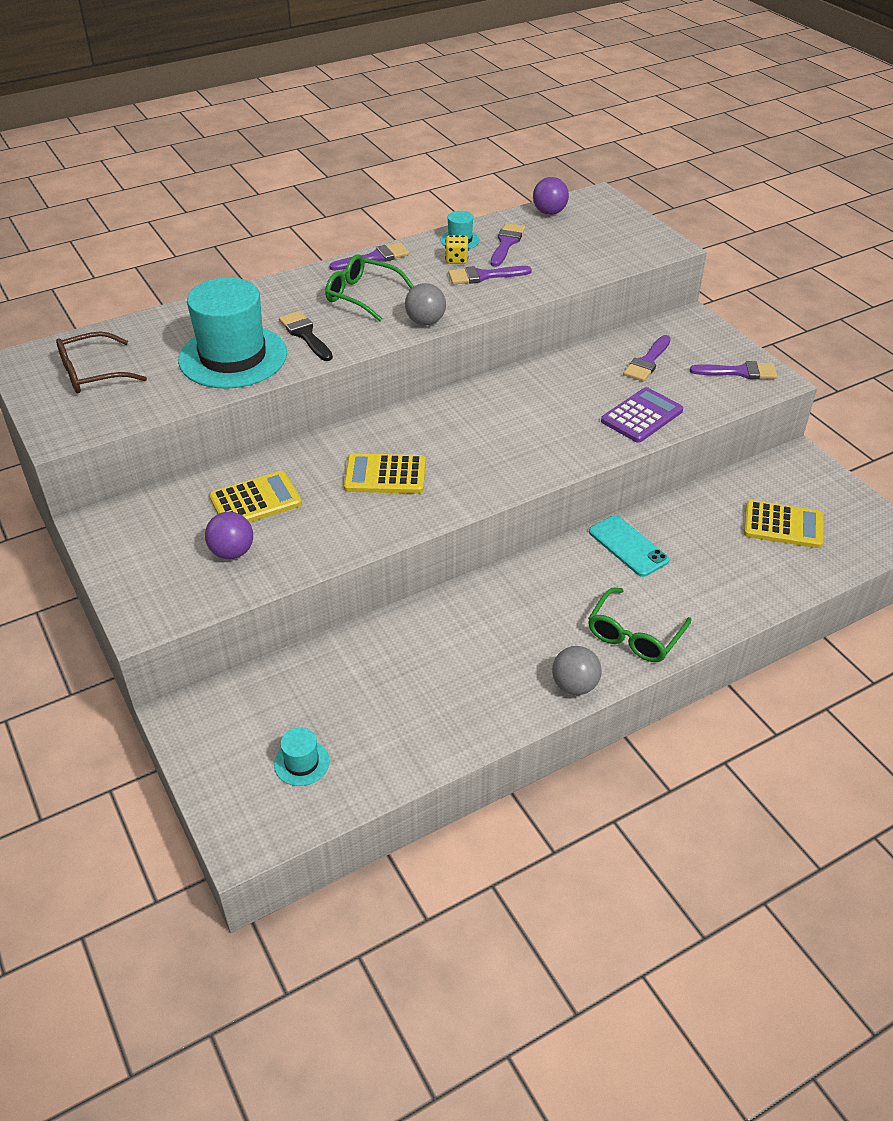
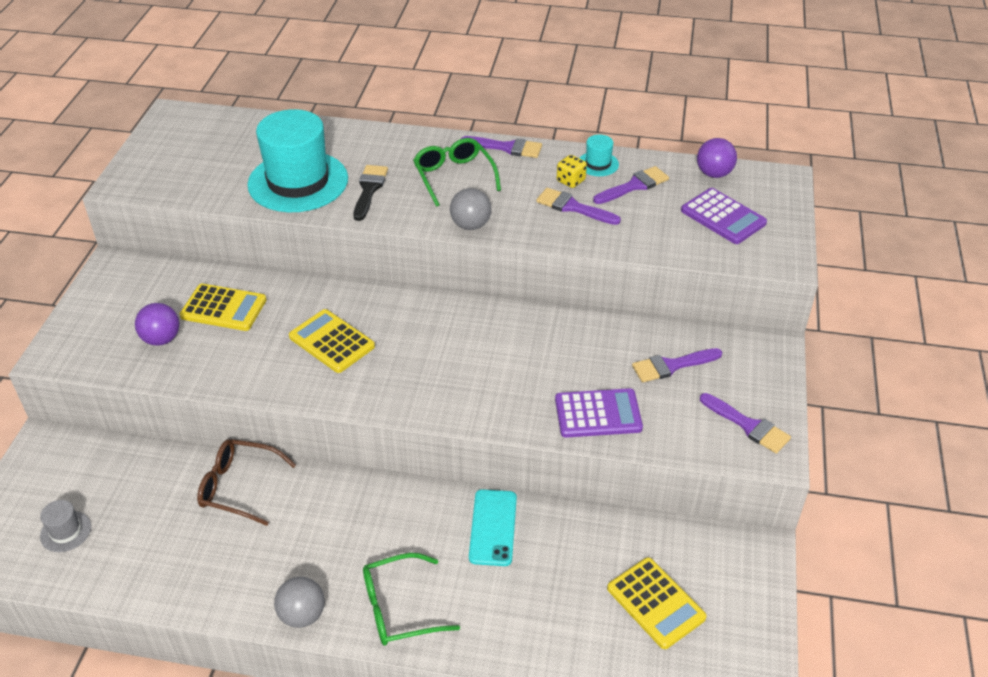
camera: 40 degrees right, 0 degrees up
brown glasses [56,331,147,393] -> brown glasses moved to [197,439,296,526]
turquoise hat [274,727,330,786] -> grey hat [40,500,91,552]
none -> purple calculator [681,188,767,244]

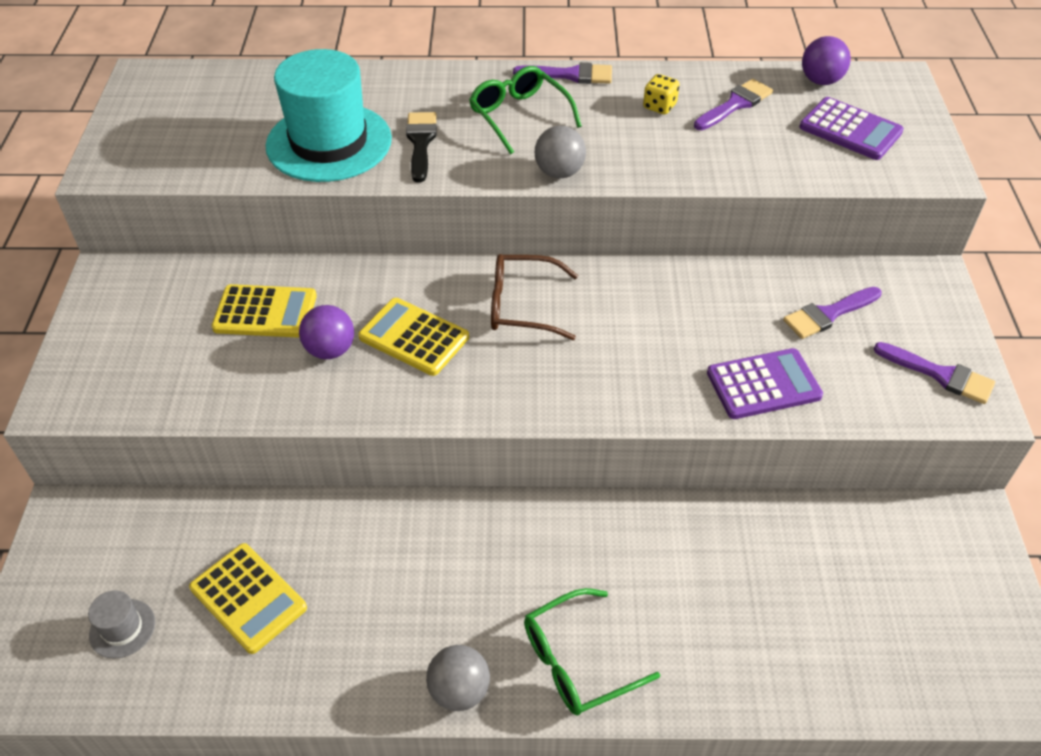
camera: 10 degrees left, 5 degrees up
purple ball [135,303,179,346] -> purple ball moved to [299,305,354,359]
brown glasses [197,439,296,526] -> brown glasses moved to [491,254,578,340]
turquoise phone [469,489,517,566] -> none
purple brush [536,188,621,225] -> none
turquoise hat [579,134,619,176] -> none
yellow calculator [607,557,707,649] -> yellow calculator moved to [189,543,307,654]

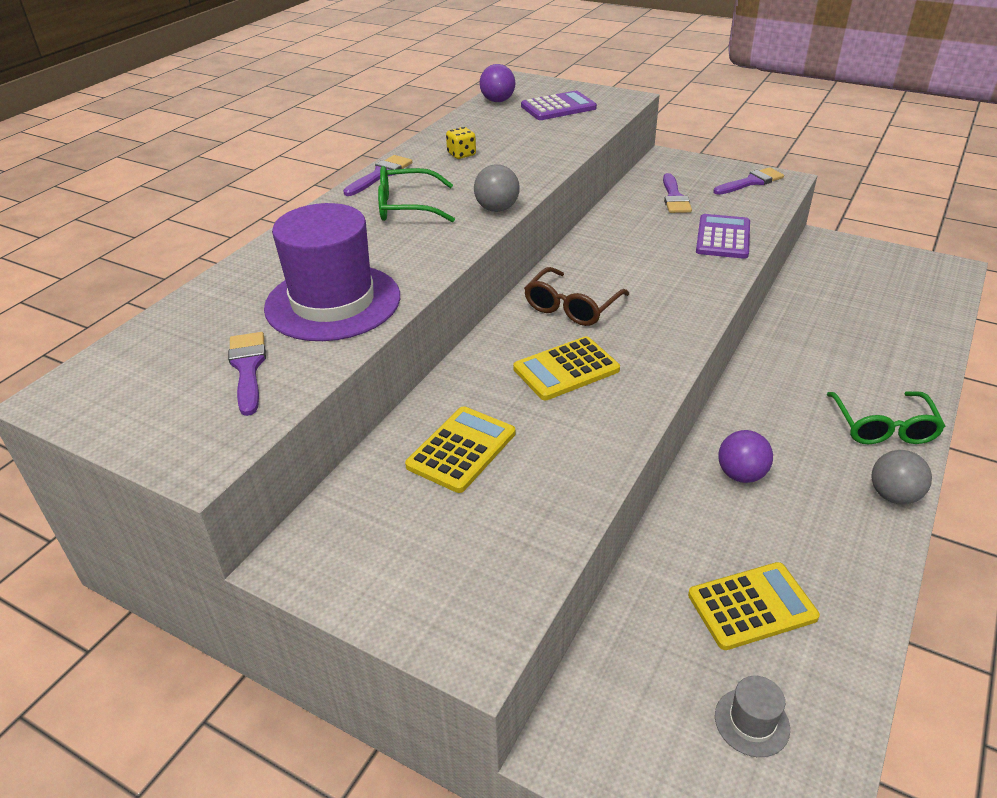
camera: 60 degrees left, 10 degrees down
turquoise hat [266,49,392,182] -> purple hat [264,203,400,341]
purple ball [299,305,354,359] -> purple ball moved to [718,430,773,483]
black brush [406,112,437,182] -> none
purple brush [694,79,773,130] -> purple brush moved to [228,332,266,416]

